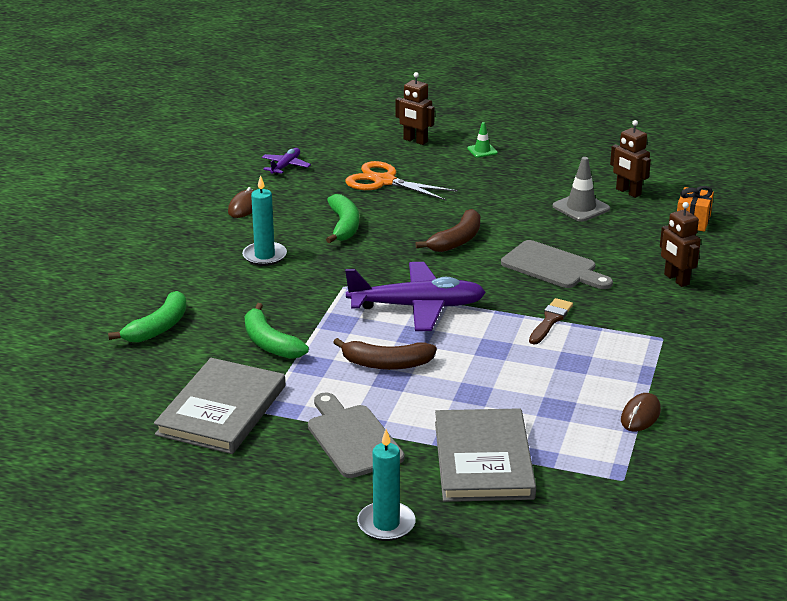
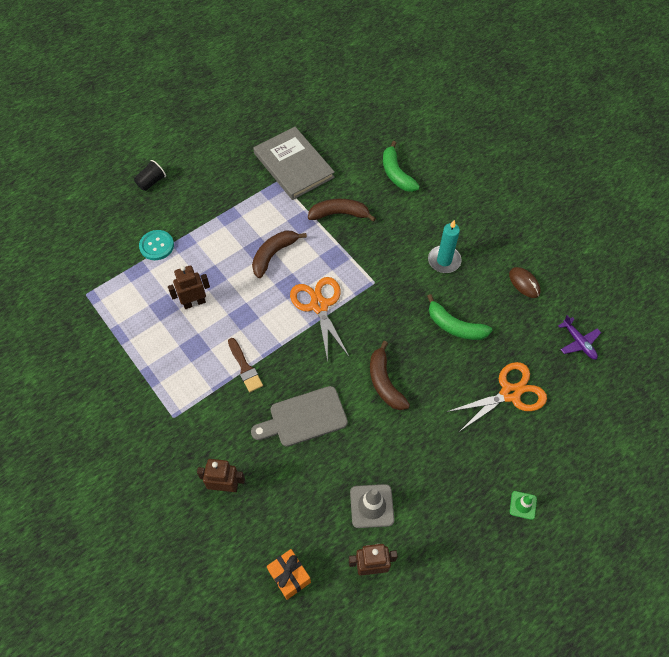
camera: 125 degrees right, 30 degrees up
green banana [245,303,309,359] -> brown banana [308,199,376,222]
grey cutting board [308,392,405,478] -> none
purple plane [345,262,486,331] -> orange scissors [290,277,349,362]
turquoise candle [357,429,415,541] -> black cup [134,160,166,191]
brown robot [395,72,435,145] -> brown robot moved to [168,265,210,309]
grey book [435,408,536,502] -> turquoise button [139,230,174,260]
brown mouse [621,393,661,432] -> none

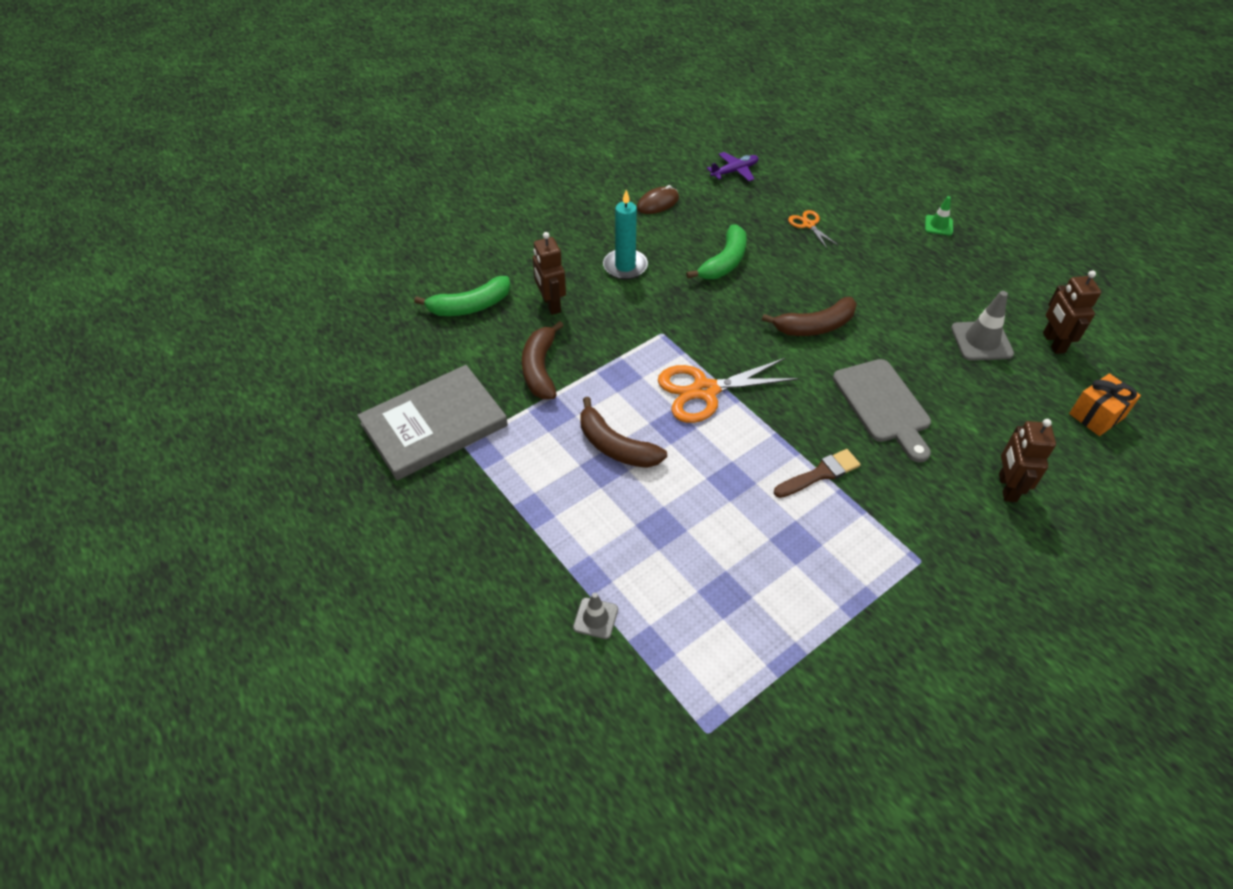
camera: 90 degrees left, 10 degrees down
black cup [134,160,166,191] -> none
turquoise button [139,230,174,260] -> grey traffic cone [573,593,618,639]
brown robot [168,265,210,309] -> brown robot moved to [532,232,566,315]
orange scissors [447,362,547,432] -> orange scissors [788,210,839,248], size x0.52

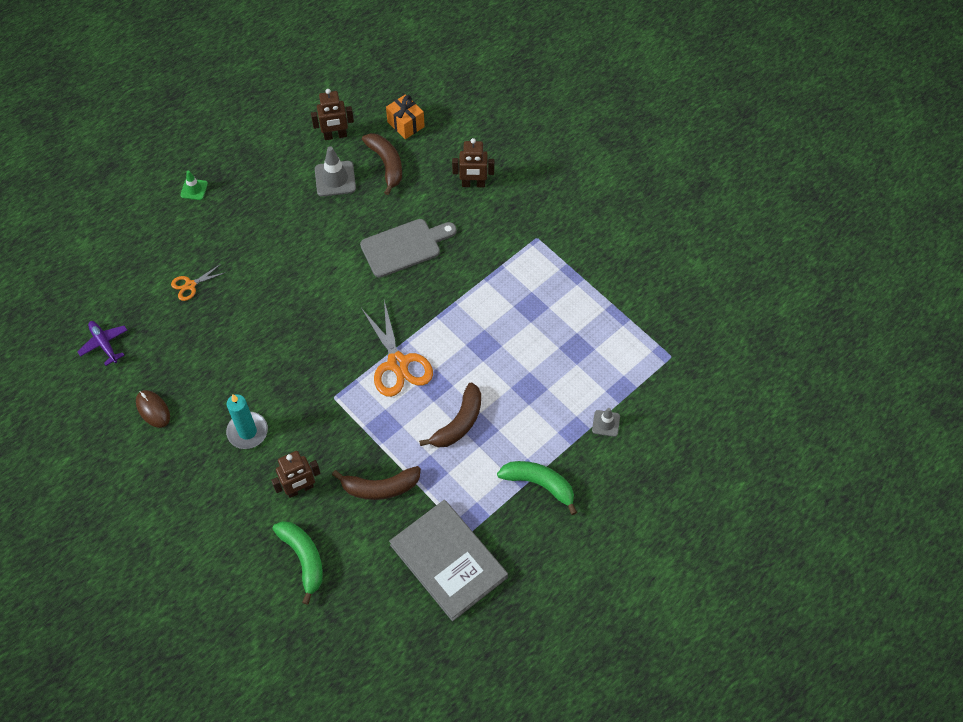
camera: 95 degrees left, 10 degrees up
green banana [686,224,747,279] -> green banana moved to [497,461,577,515]
brown banana [762,297,857,336] -> brown banana moved to [362,133,402,195]
brown brush [774,449,861,498] -> none

